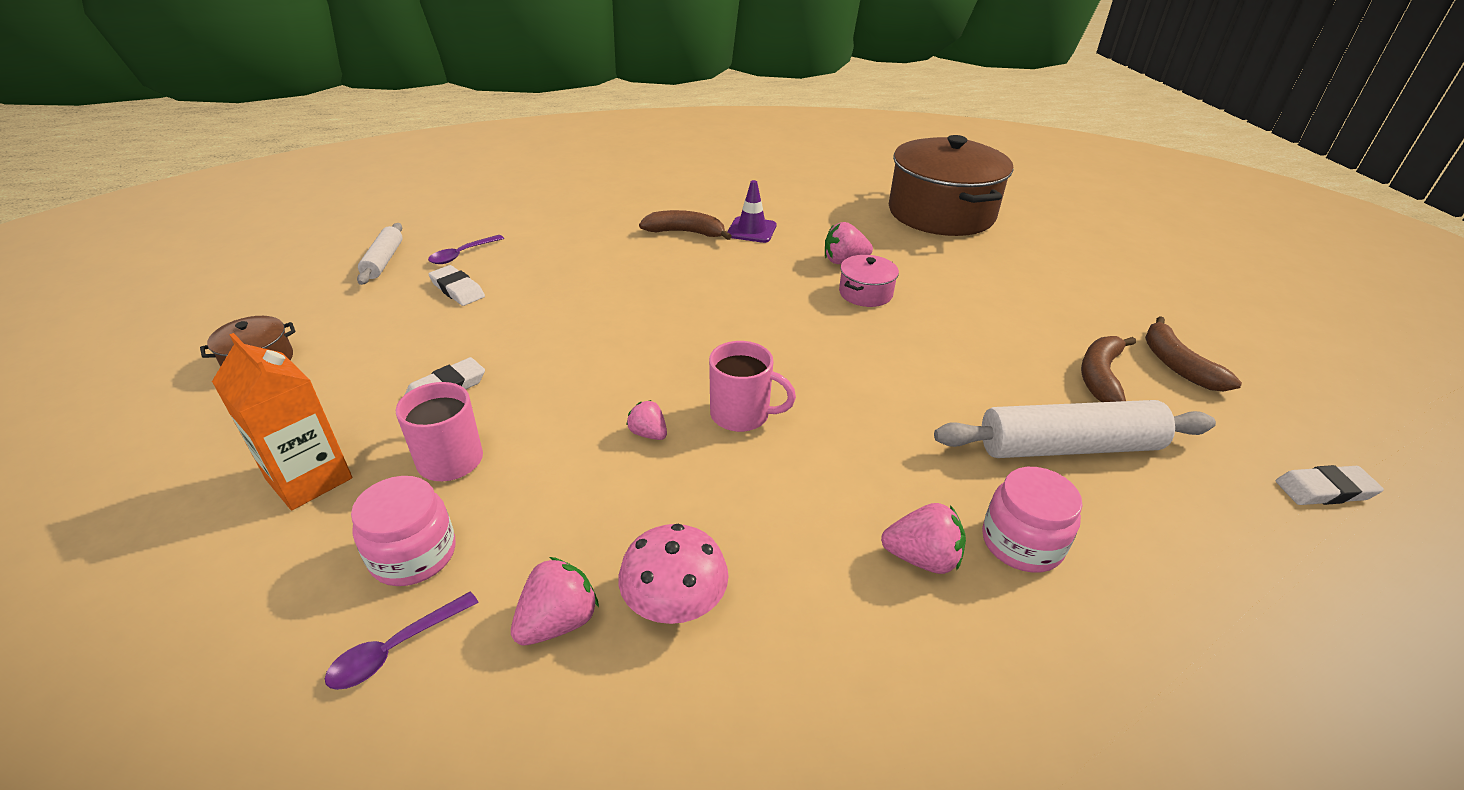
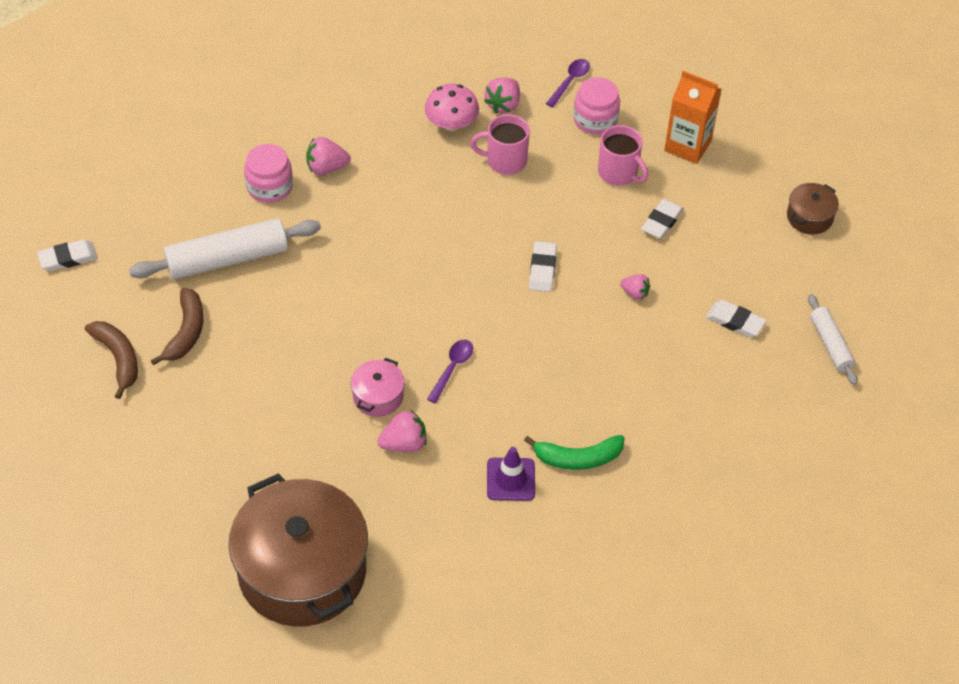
camera: 165 degrees right, 15 degrees up
purple spoon [428,235,504,264] -> purple spoon moved to [427,340,473,403]
pink strawberry [626,400,667,440] -> pink strawberry moved to [620,274,650,300]
brown banana [639,210,732,240] -> green banana [524,435,625,470]
pink mug [709,341,796,432] -> pink mug moved to [470,114,530,175]
none -> white eraser [529,241,557,292]

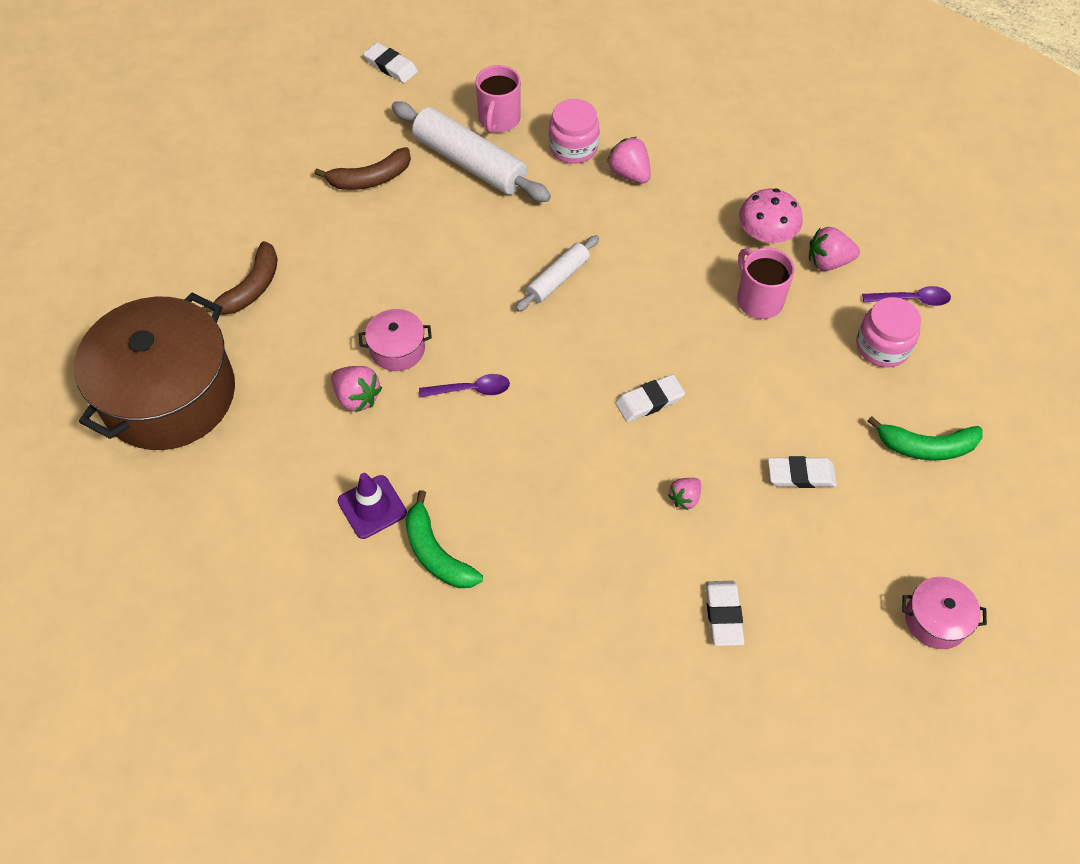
camera: 60 degrees right, 5 degrees up
brown banana [85,321,138,399] -> brown banana moved to [201,241,278,314]
pink mug [598,125,648,186] -> pink mug moved to [476,65,521,133]
pink strawberry [620,274,650,300] -> pink strawberry turned 45 degrees clockwise [668,478,701,510]
orange carton [664,71,722,164] -> green banana [867,416,983,461]
brown pot [787,183,839,234] -> pink pot [902,577,987,649]
white rolling pin [808,294,858,385] -> white rolling pin moved to [516,235,599,311]

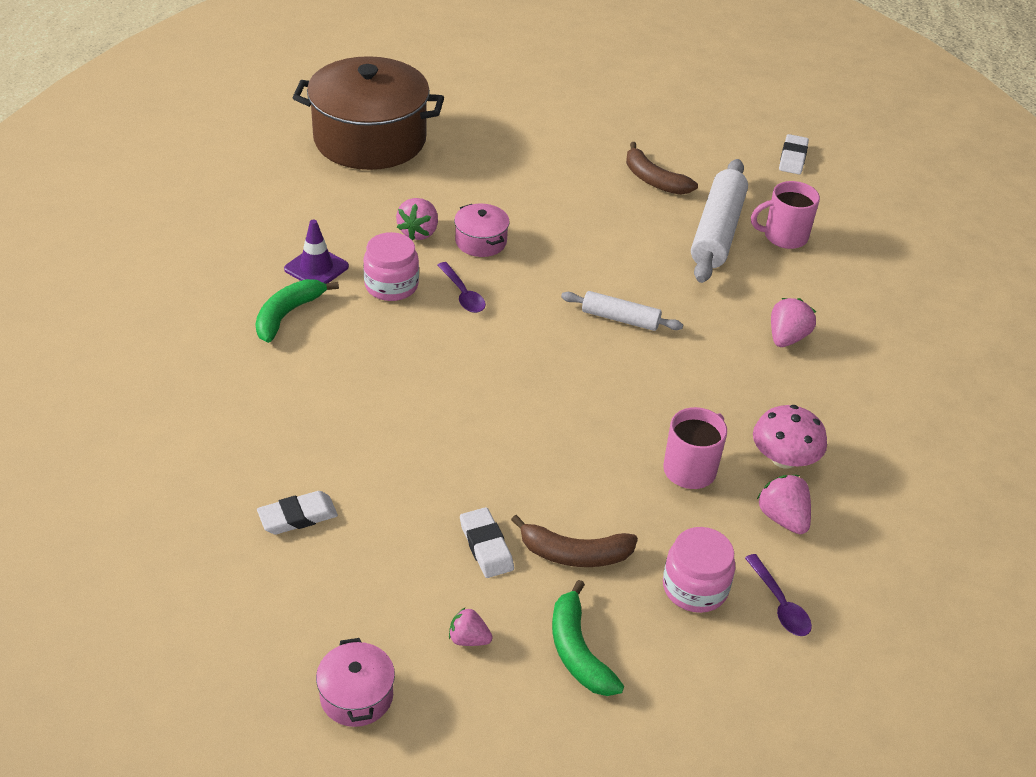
camera: 65 degrees right, 15 degrees down
brown banana [201,241,278,314] -> brown banana moved to [511,515,638,567]
pink jar [549,99,599,164] -> pink jar moved to [363,232,419,301]
white eraser [615,374,685,422] -> none
pink strawberry [668,478,701,510] -> pink strawberry moved to [449,608,493,646]

